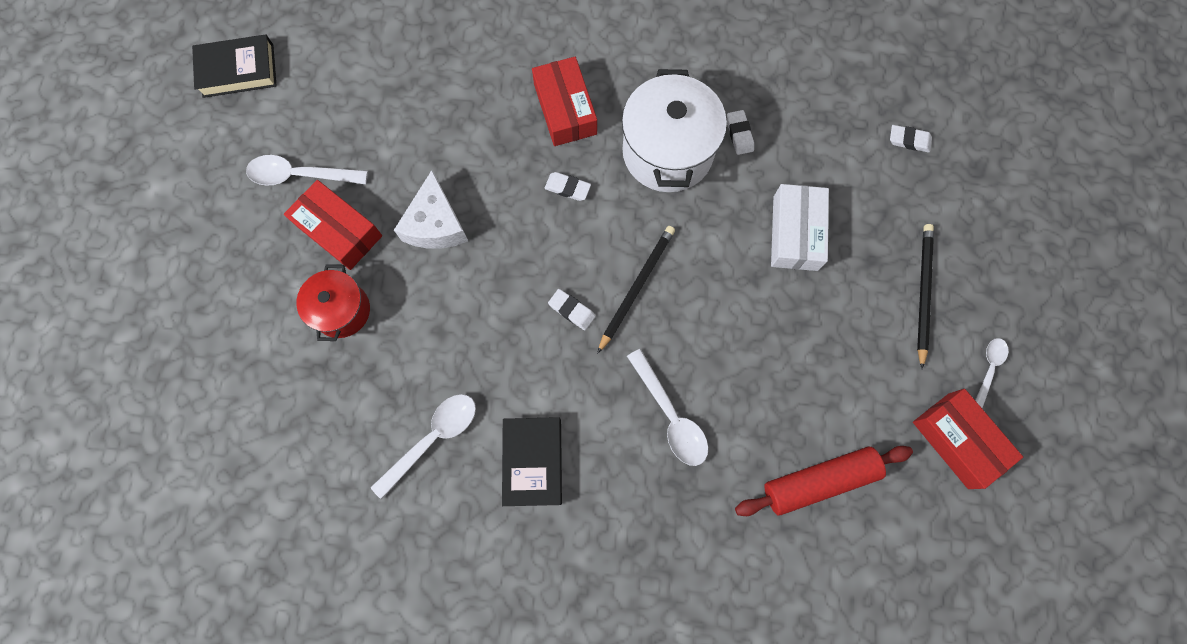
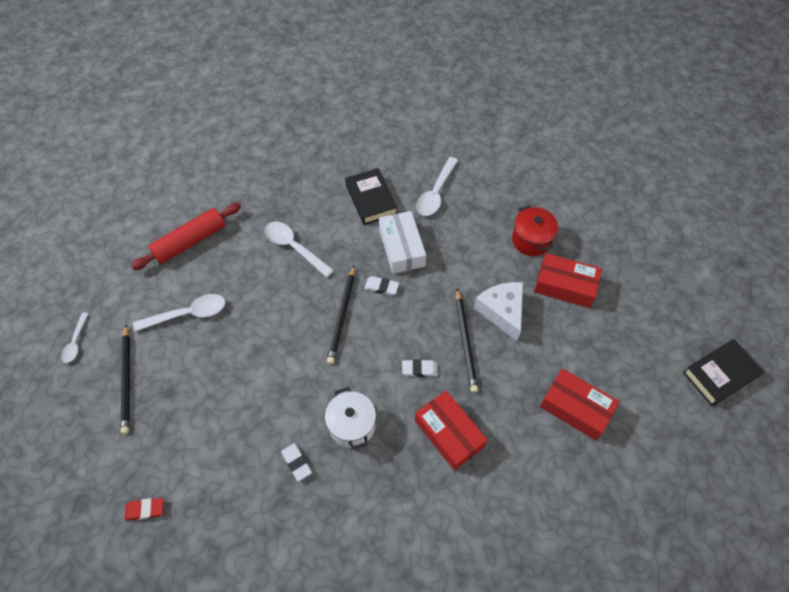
camera: 160 degrees right, 15 degrees down
white spoon [246,155,368,186] -> white spoon moved to [133,294,225,332]
white pot [622,69,727,192] -> white pot [325,387,376,449], size x0.60
white box [771,184,829,271] -> white box moved to [379,211,426,274]
white eraser [890,125,932,153] -> red eraser [125,498,164,521]
red box [913,389,1023,489] -> red box moved to [540,368,620,440]
none -> black pencil [456,289,478,393]

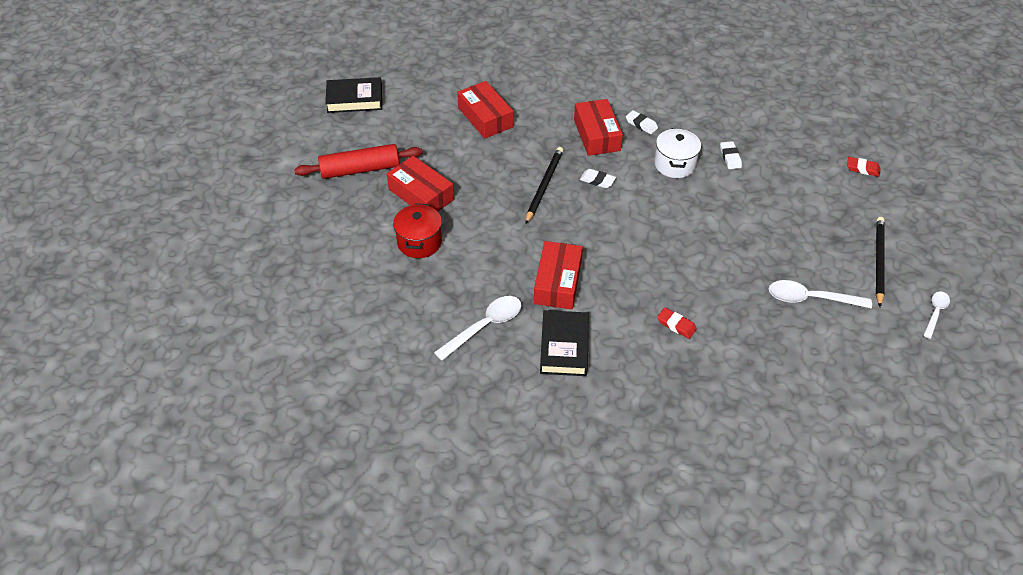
camera: 155 degrees left, 10 degrees down
red rolling pin [131,203,241,270] -> red rolling pin moved to [294,144,423,179]
white spoon [265,222,334,277] -> red eraser [657,308,697,339]
black pencil [327,266,355,364] -> none
white eraser [364,276,399,296] -> white eraser moved to [626,110,658,134]
white box [379,211,426,274] -> red box [534,241,583,310]
white cheese [474,282,523,341] -> none

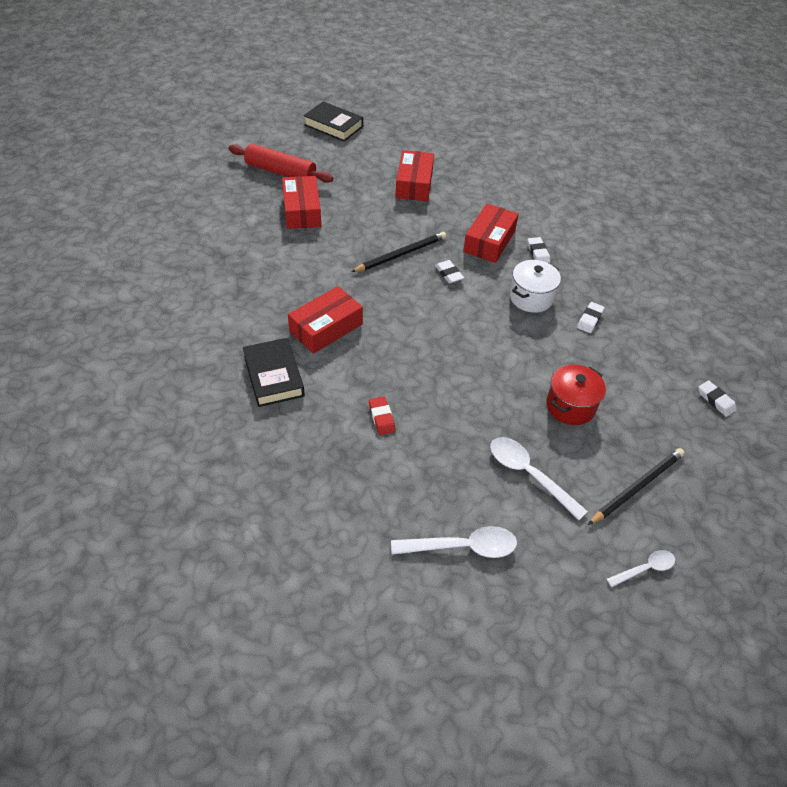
camera: 35 degrees right, 0 degrees up
red pot [393,203,442,258] -> red pot moved to [546,365,606,425]
white spoon [434,296,521,361] -> white spoon moved to [391,526,517,558]
black book [540,310,589,376] -> black book turned 60 degrees counterclockwise [243,338,305,407]
red eraser [847,157,881,177] -> white eraser [698,380,737,417]

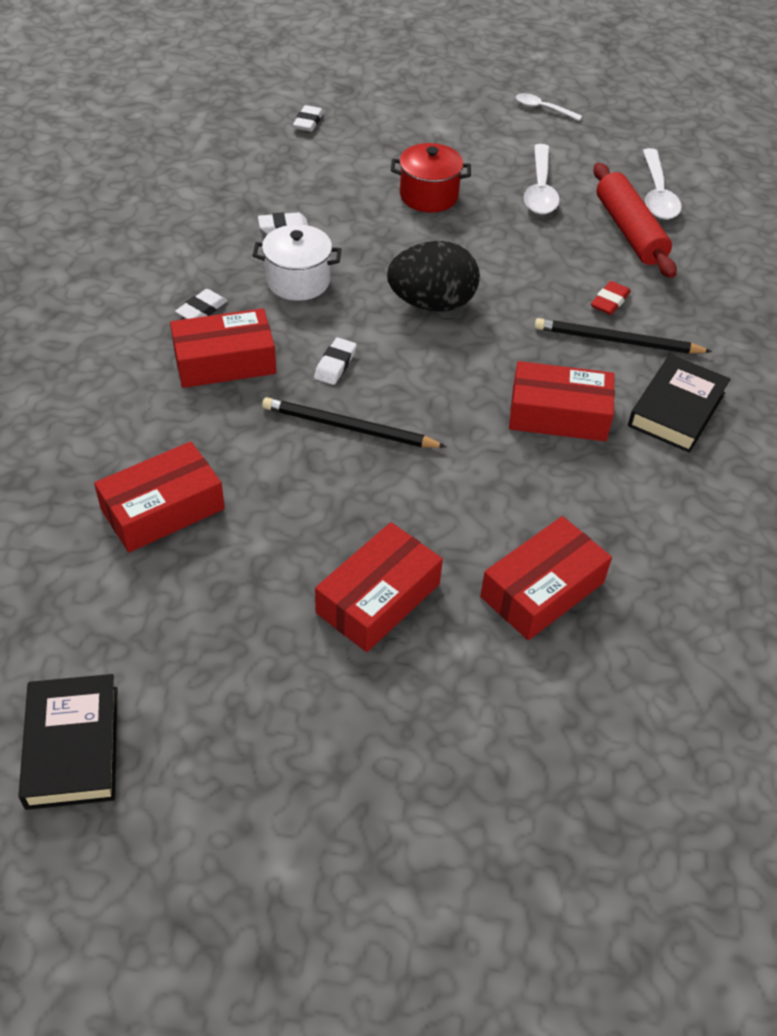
camera: 130 degrees left, 0 degrees up
red rolling pin [229,144,333,183] -> red rolling pin moved to [594,163,677,278]
white spoon [391,526,517,558] -> white spoon turned 135 degrees counterclockwise [643,148,681,220]
black pencil [588,448,685,525] -> black pencil moved to [535,318,712,354]
none -> black egg [387,241,480,312]
none -> red box [480,516,612,640]

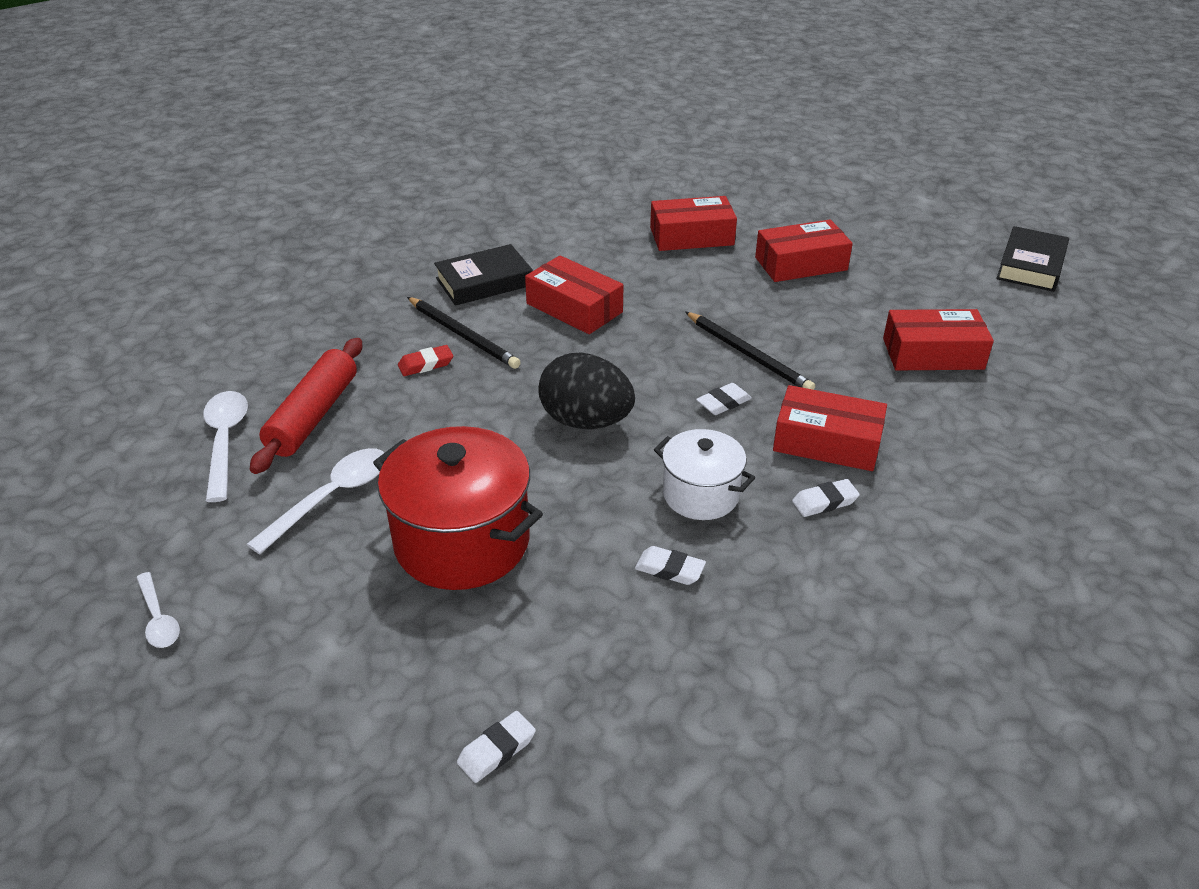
camera: 145 degrees left, 10 degrees down
red pot [391,143,471,212] -> red pot [373,426,543,590], size x1.68
white spoon [643,148,681,220] -> white spoon turned 45 degrees counterclockwise [203,391,248,502]

